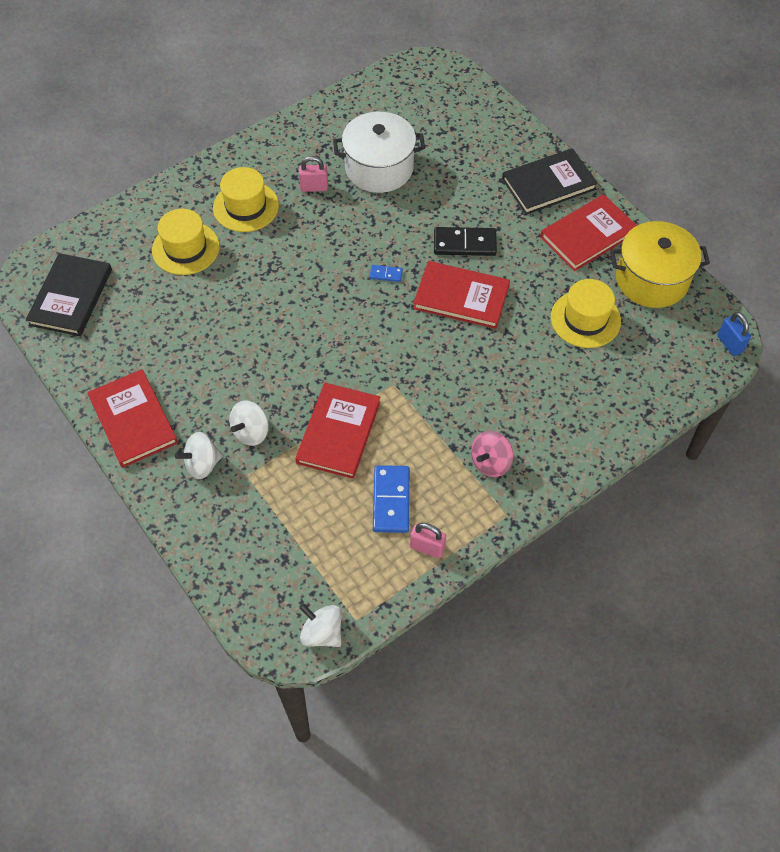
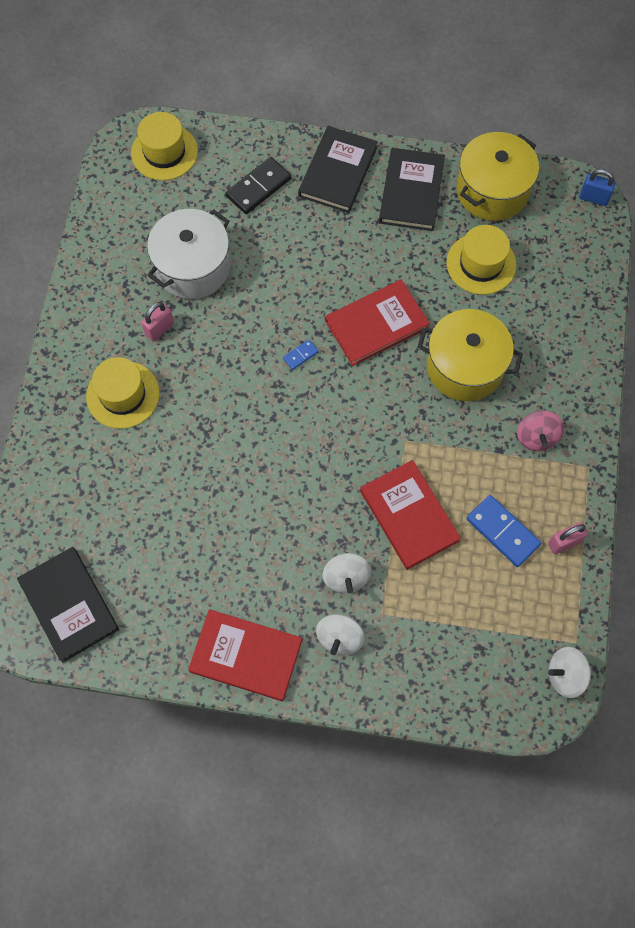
camera: 45 degrees left, 10 degrees up
yellow hat [152,209,220,275] -> yellow hat moved to [131,112,198,180]
black domino [434,227,497,256] -> black domino moved to [226,157,291,214]
red book [540,194,637,271] -> black book [379,148,445,231]
none -> yellow pot [418,309,523,401]

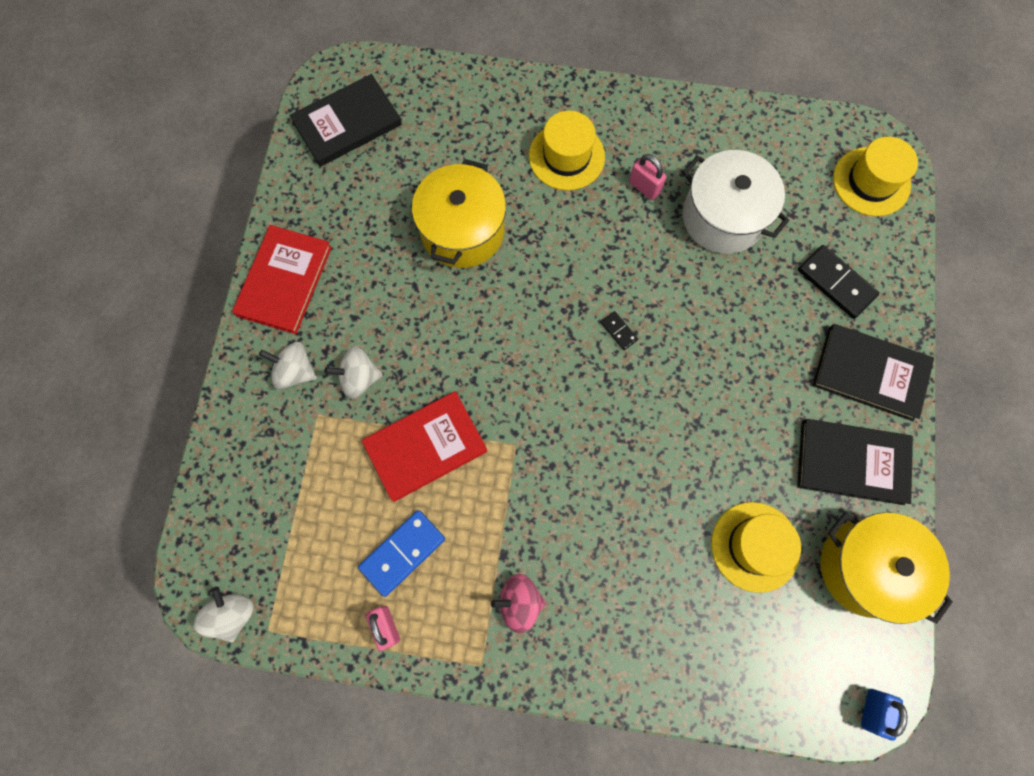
camera: 90 degrees right, 5 degrees up
blue domino [283,340,319,370] -> black domino [600,311,638,350]
red book [325,280,430,366] -> none
yellow pot [418,309,523,401] -> yellow pot moved to [412,159,506,268]

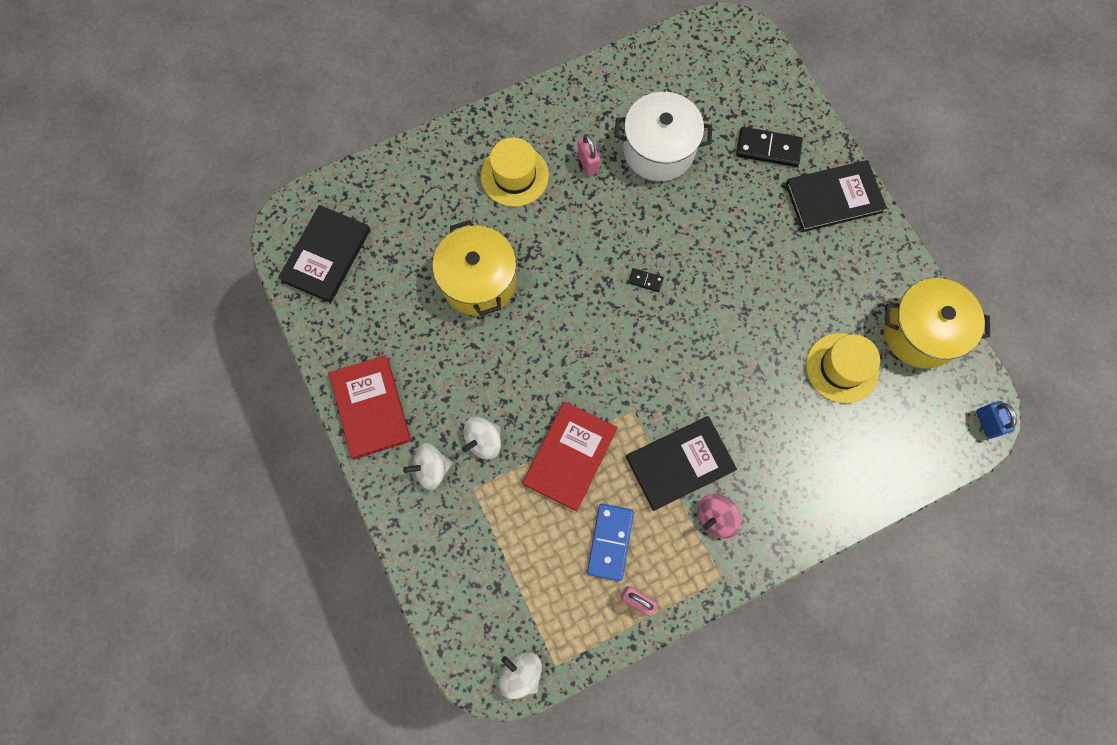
camera: 35 degrees left, 0 degrees up
pink padlock [629,154,667,200] -> pink padlock turned 60 degrees clockwise [577,134,600,176]
black book [797,419,913,505] -> black book moved to [626,416,737,511]
yellow hat [833,136,918,216] -> none

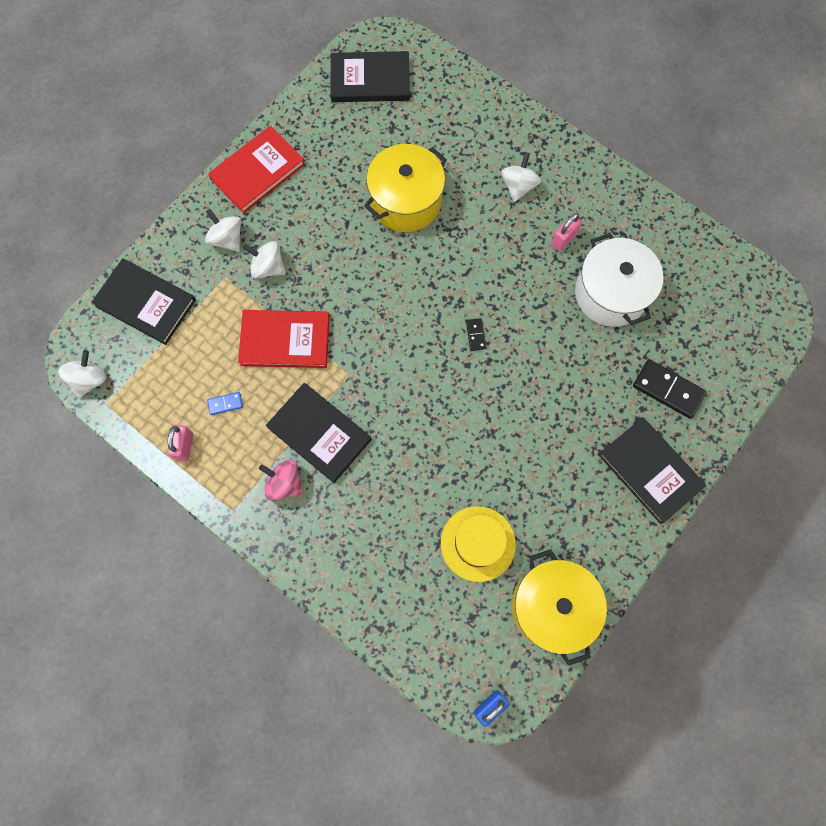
camera: 65 degrees right, 0 degrees up
yellow hat [481,137,549,207] -> white spinning top [501,152,541,202]
blue domino [587,504,634,581] -> blue domino [207,392,243,415], size x0.50
black domino [736,127,803,167] -> black domino turned 45 degrees counterclockwise [633,359,707,419]
none -> black book [91,258,196,345]

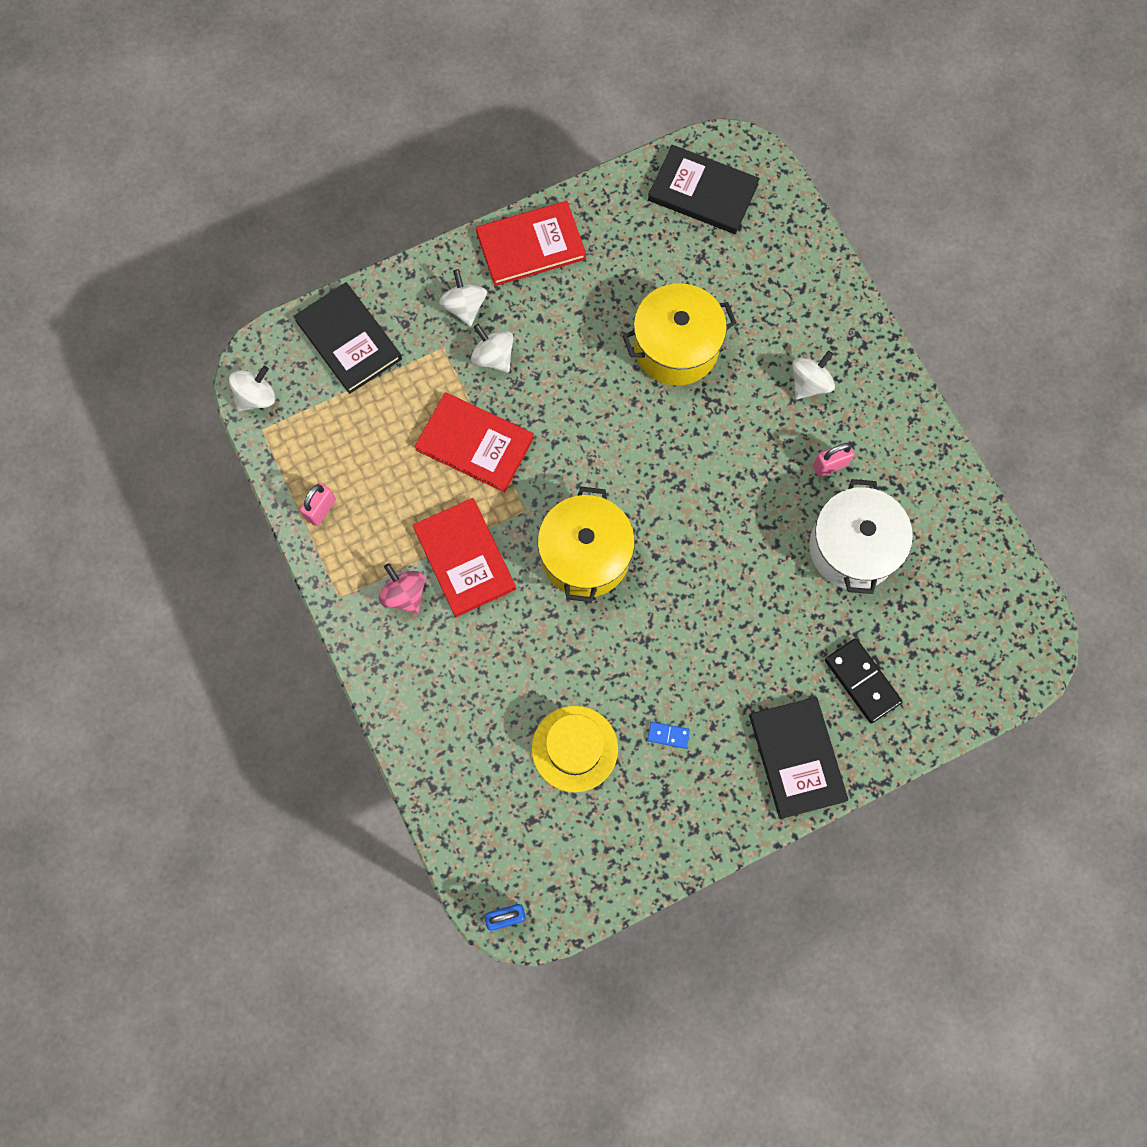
camera: 25 degrees right, 0 degrees up
blue domino [207,392,243,415] -> blue domino moved to [647,722,690,749]
black book [266,383,372,483] -> red book [413,498,516,617]
black domino [466,318,486,351] -> none
yellow pot [512,549,607,666] -> yellow pot moved to [538,487,635,602]

